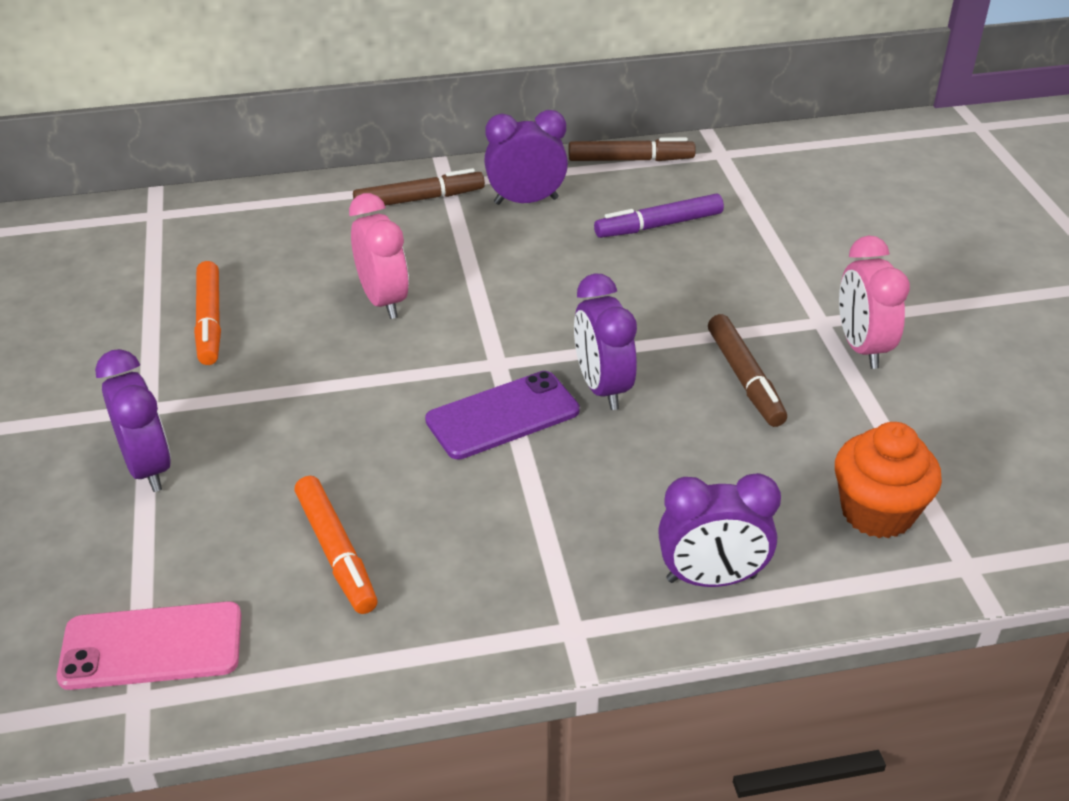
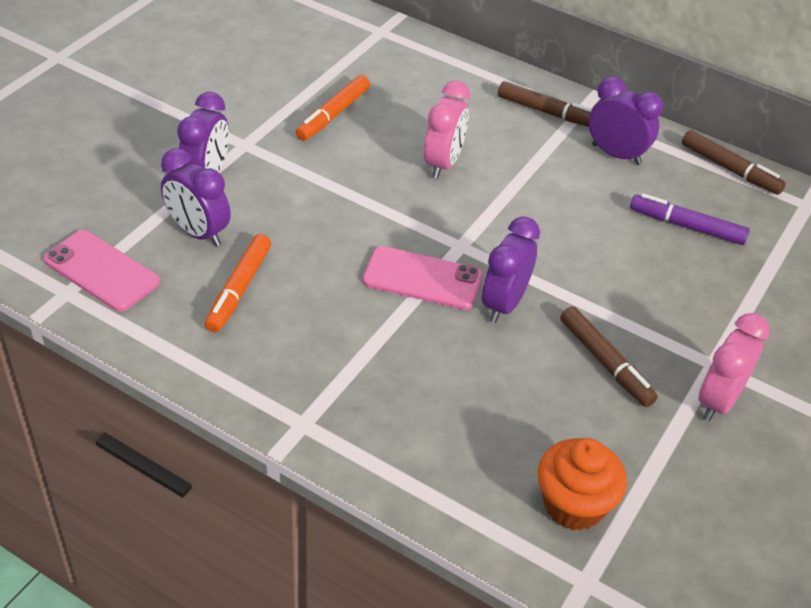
camera: 40 degrees right, 5 degrees up
purple phone [425,371,580,459] -> pink phone [363,246,482,310]
purple clock [658,473,781,587] -> purple clock moved to [161,148,231,247]
brown marker [708,314,787,427] -> brown marker turned 60 degrees counterclockwise [560,306,658,407]

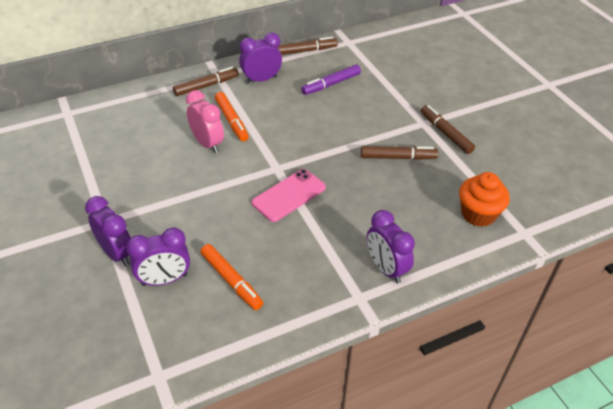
camera: 55 degrees left, 0 degrees up
pink phone [43,230,160,312] -> none
orange marker [296,75,370,141] -> orange marker moved to [215,92,249,142]
purple clock [482,216,540,323] -> purple clock moved to [367,210,415,283]
pink clock [699,313,770,421] -> brown marker [421,105,475,154]

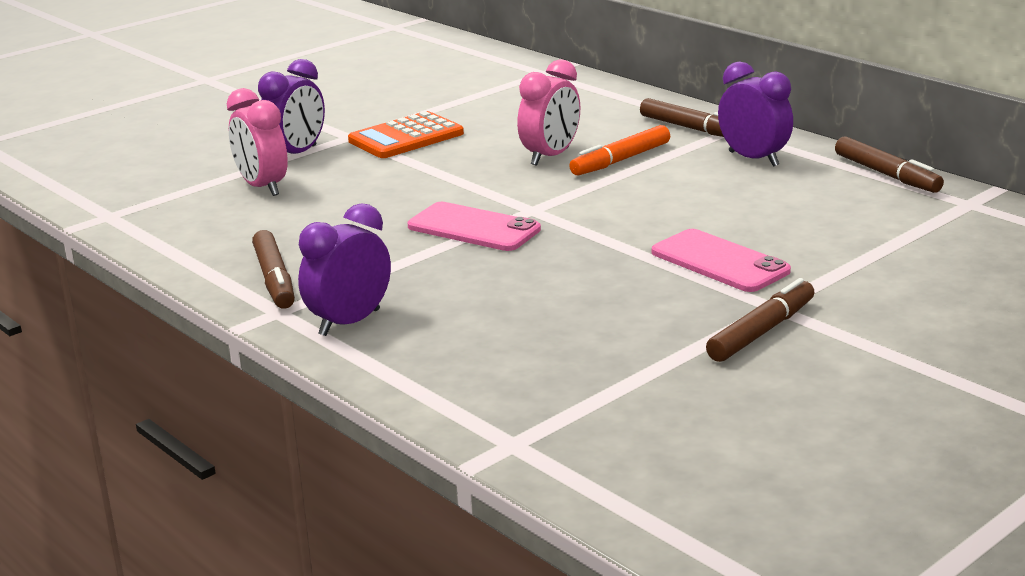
camera: 75 degrees right, 20 degrees down
purple clock [126,228,190,286] -> pink clock [227,88,288,196]
orange marker [201,244,263,310] -> none
purple marker [301,65,361,95] -> none
brown marker [361,146,438,160] -> brown marker moved to [252,230,295,309]
orange cupcake [459,172,510,227] -> none
none -> orange calculator [348,111,464,158]
none -> pink phone [652,229,791,292]

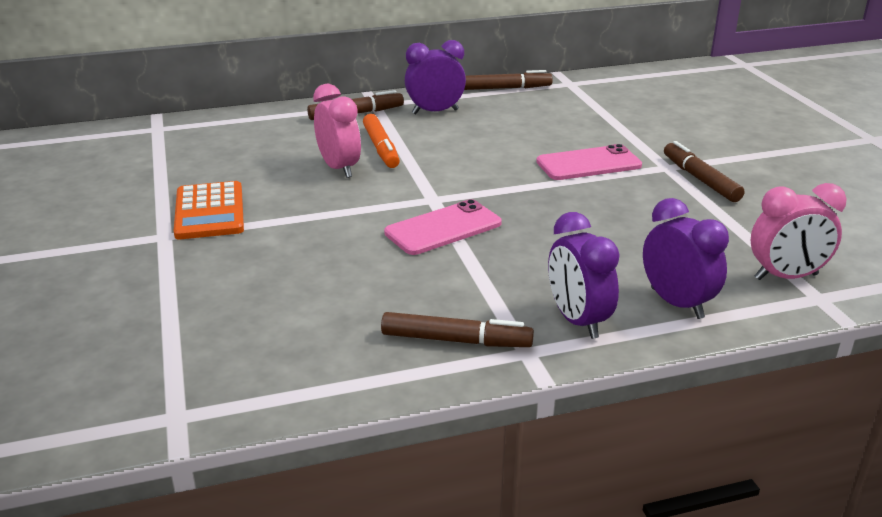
camera: 65 degrees left, 5 degrees up
pink clock [227,88,288,196] -> pink clock moved to [751,183,847,280]
purple clock [258,59,325,154] -> purple clock moved to [643,198,729,319]

